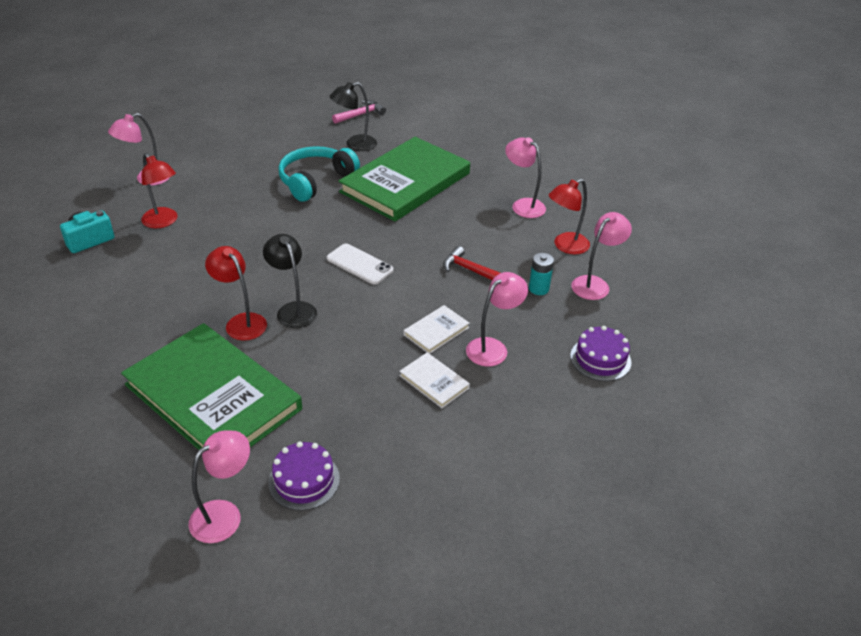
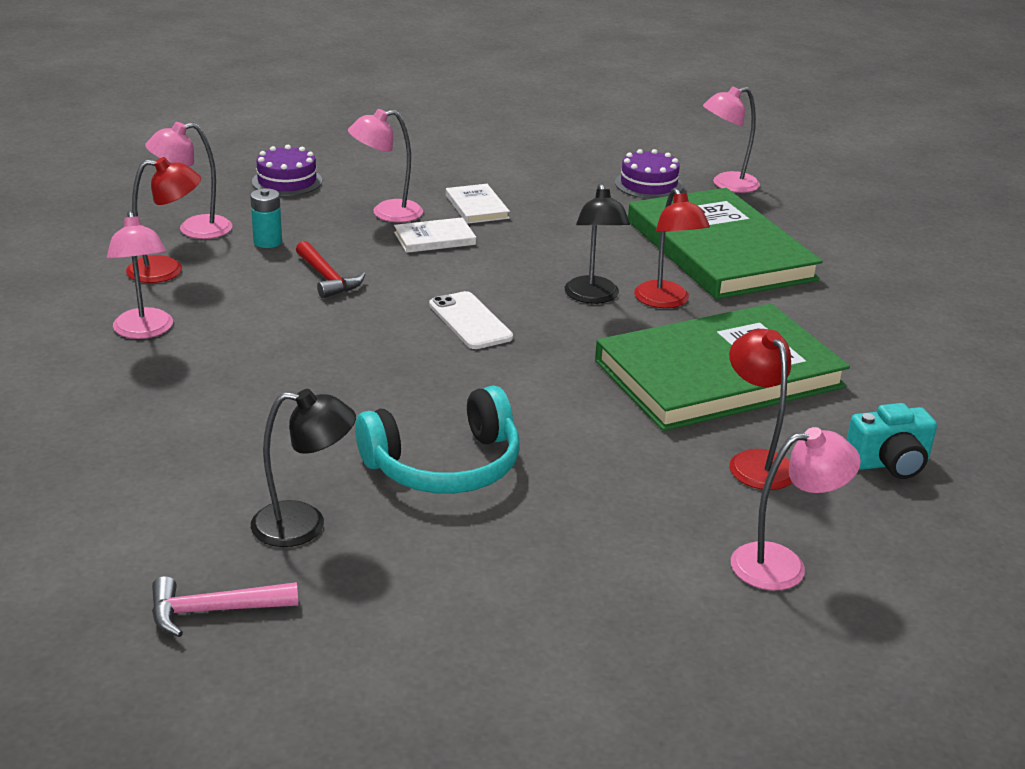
camera: 155 degrees left, 10 degrees down
green book [339,137,470,221] -> green book moved to [595,304,850,431]

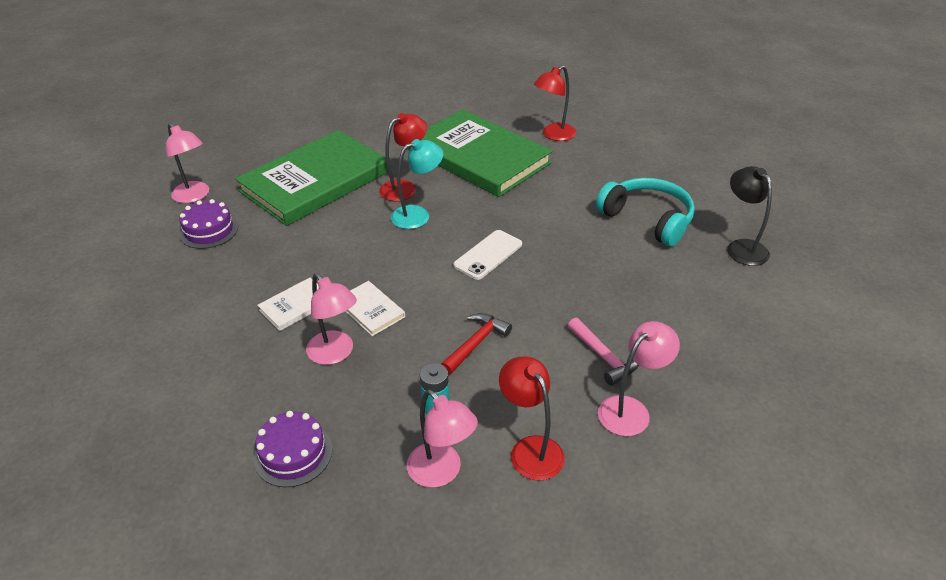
camera: 110 degrees left, 10 degrees up
pink hammer [152,576,298,637] -> pink hammer moved to [568,318,639,386]
black lamp [565,183,630,304] -> turquoise lamp [391,139,443,229]
pink lamp [731,427,861,591] -> none
turquoise camera [846,403,937,479] -> none

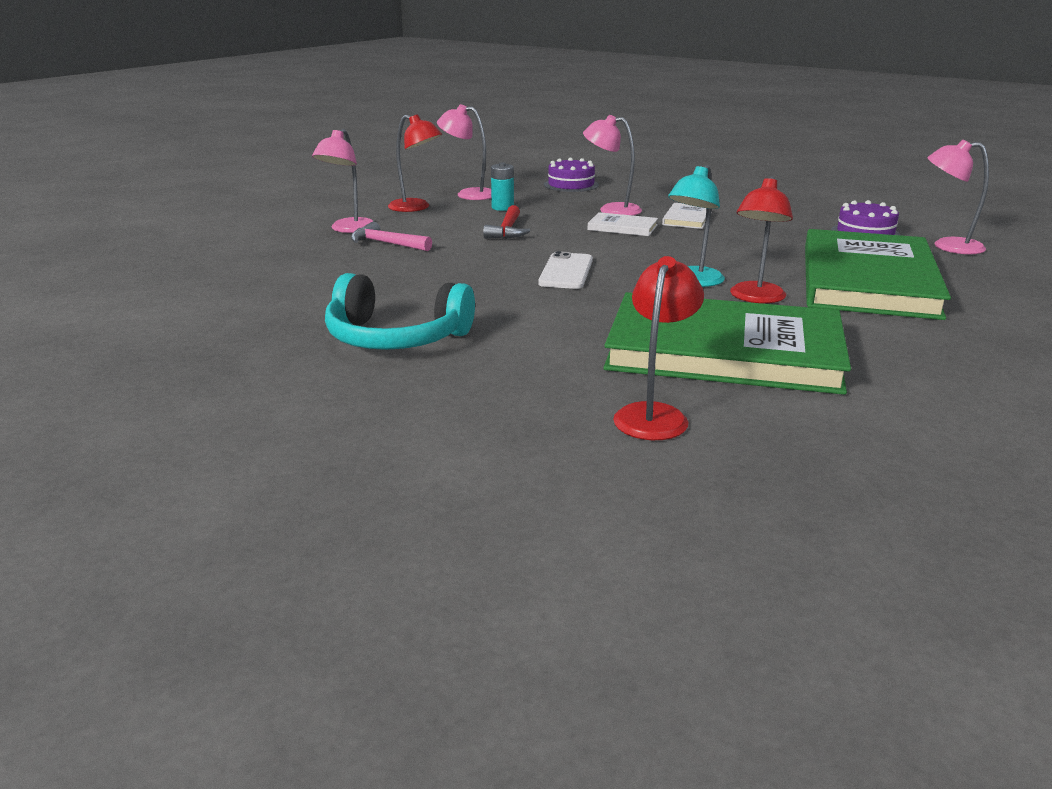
camera: 150 degrees right, 15 degrees down
black lamp [727,166,772,266] -> none

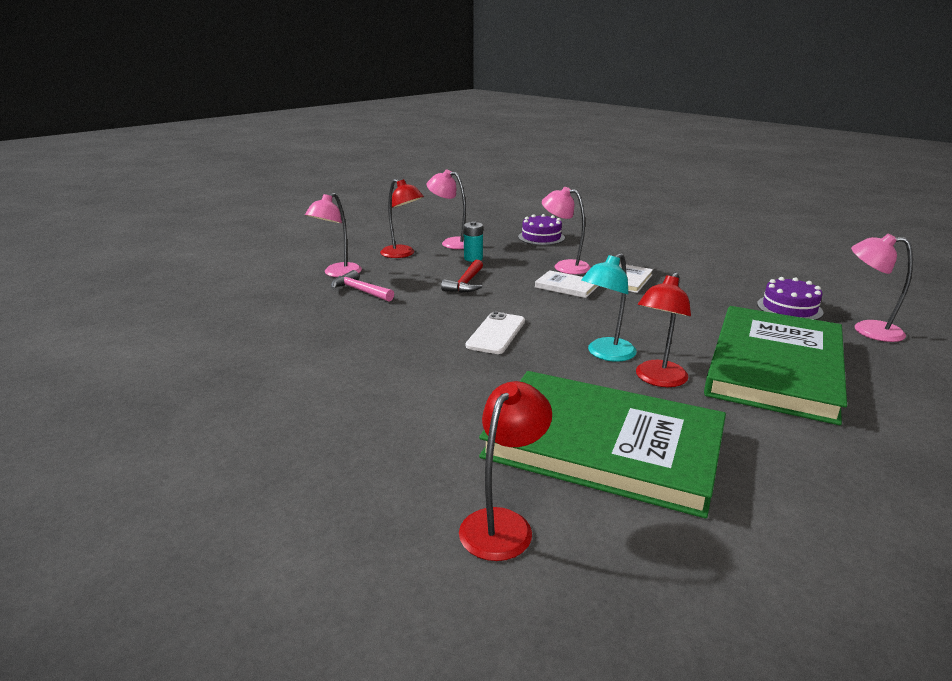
camera: 10 degrees right, 0 degrees up
turquoise headphones [325,273,475,350] -> none

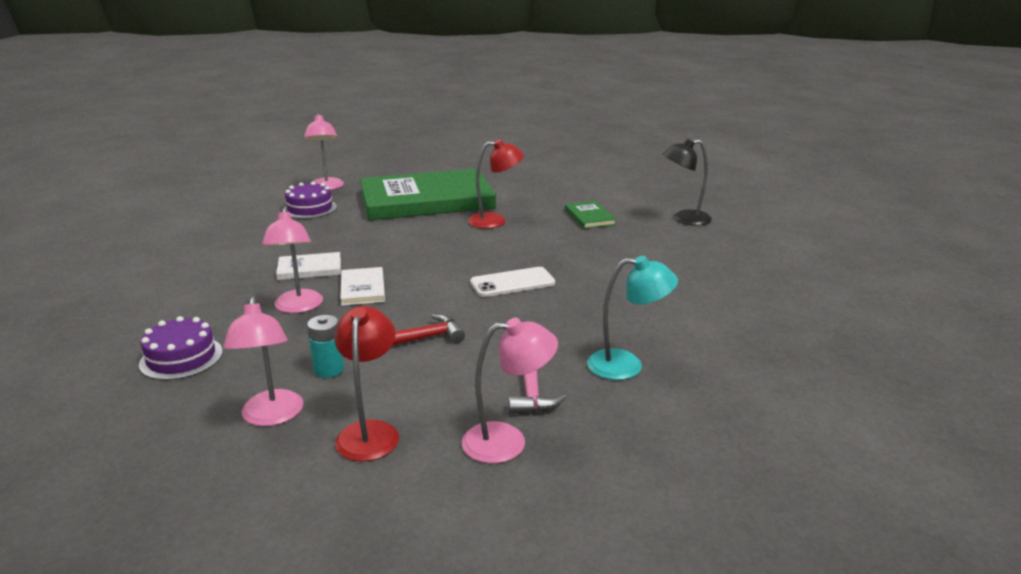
camera: 130 degrees left, 0 degrees up
red lamp [459,381,552,561] -> black lamp [663,139,712,226]
green book [479,371,726,518] -> green book [565,201,616,229], size x0.40
turquoise lamp [581,253,637,362] -> turquoise lamp moved to [587,256,678,380]

